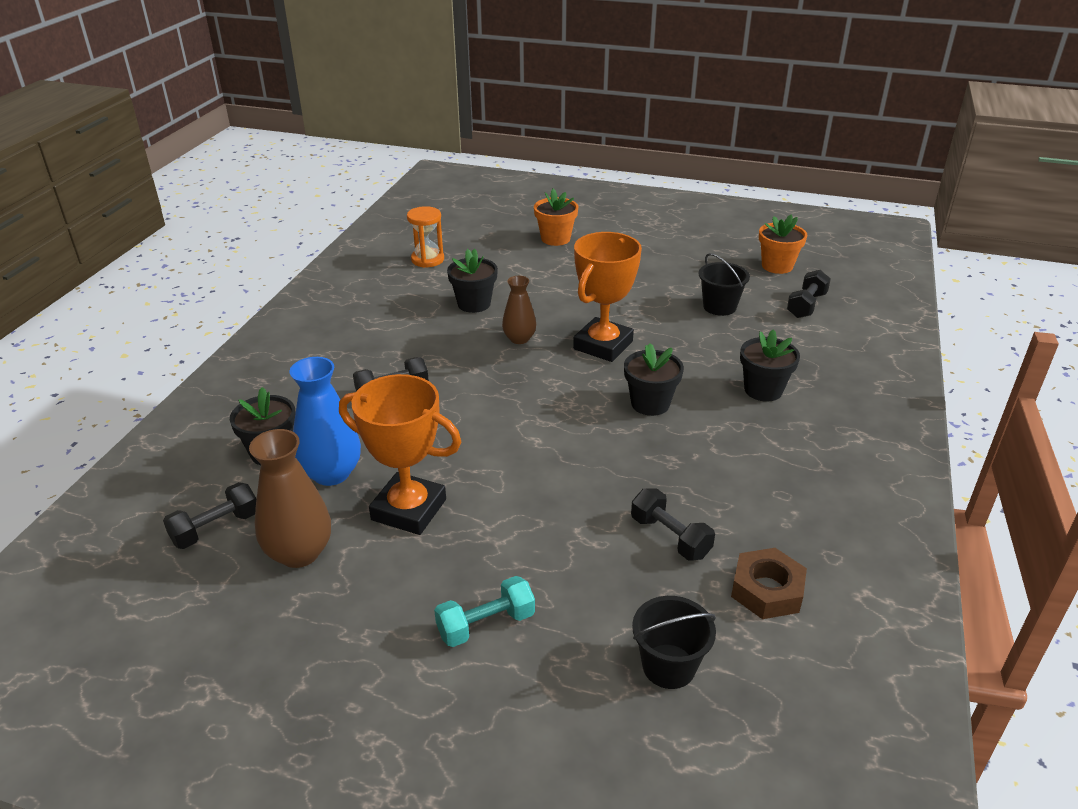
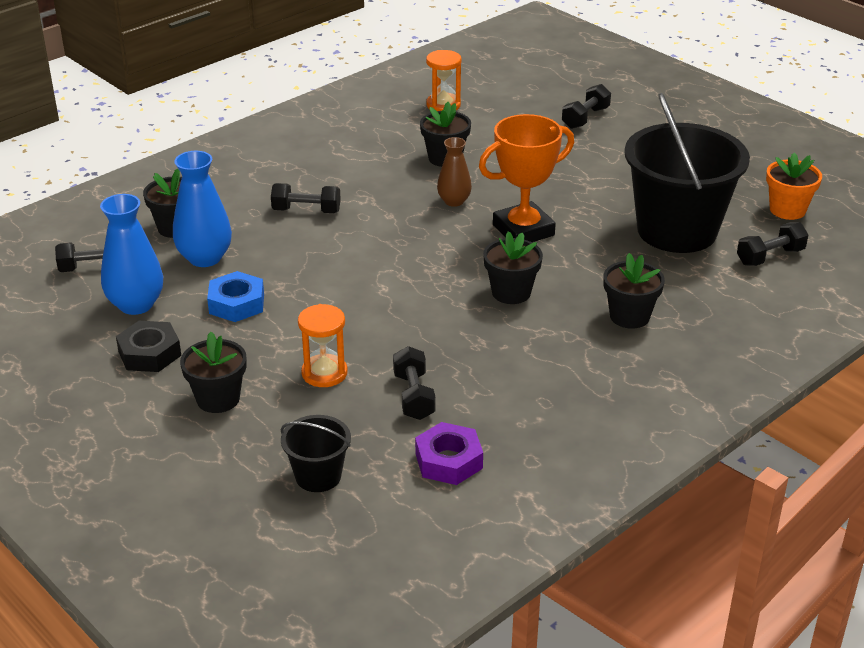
camera: 30 degrees right, 0 degrees up
brown vase [249,429,331,568] -> blue vase [100,194,163,315]
orange trophy [339,374,461,535] -> blue nut [207,271,264,322]
turquoise dumbbell [434,576,535,647] -> black flower pot [180,332,246,413]
orange flower pot [534,189,578,246] -> black dumbbell [562,84,611,129]
black bucket [699,253,750,316] -> black bucket [624,93,750,253], size x2.19
brown nut [731,548,807,619] -> purple nut [415,422,483,485]
none -> black nut [116,321,181,372]
none -> orange hourglass [298,304,348,387]

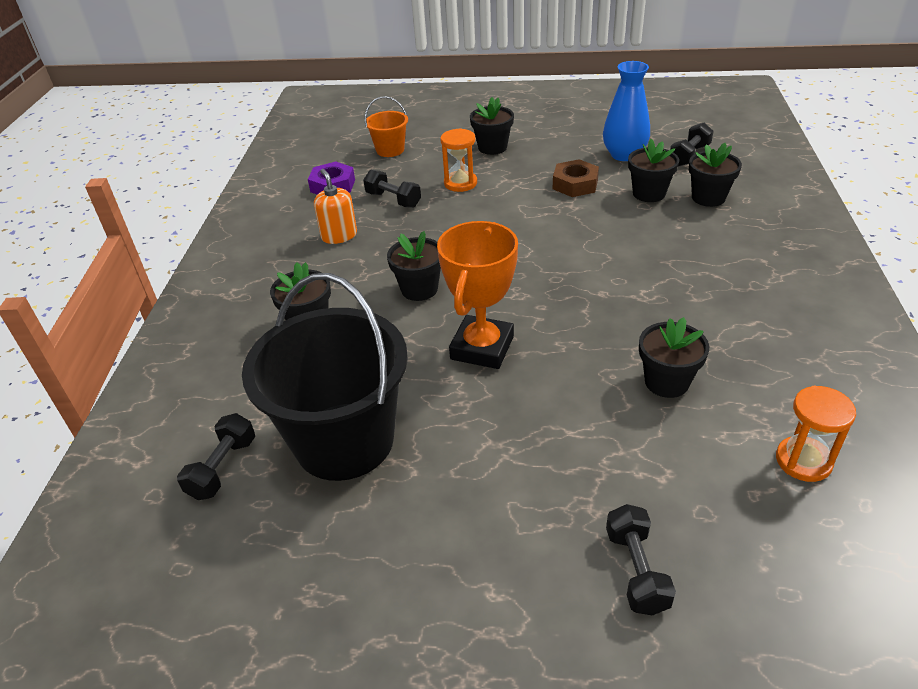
camera: 140 degrees right, 5 degrees up
black nut [116,321,181,372] -> none
blue vase [173,151,232,267] -> black flower pot [628,139,679,202]
blue nut [207,271,264,322] -> brown nut [553,159,599,197]
black dumbbell [271,183,341,213] -> none
black bucket [281,415,351,492] -> orange bucket [365,96,408,157]
brown vase [437,137,472,207] -> none
orange flower pot [766,152,822,220] -> none
none -> orange soap dispenser [314,169,357,244]

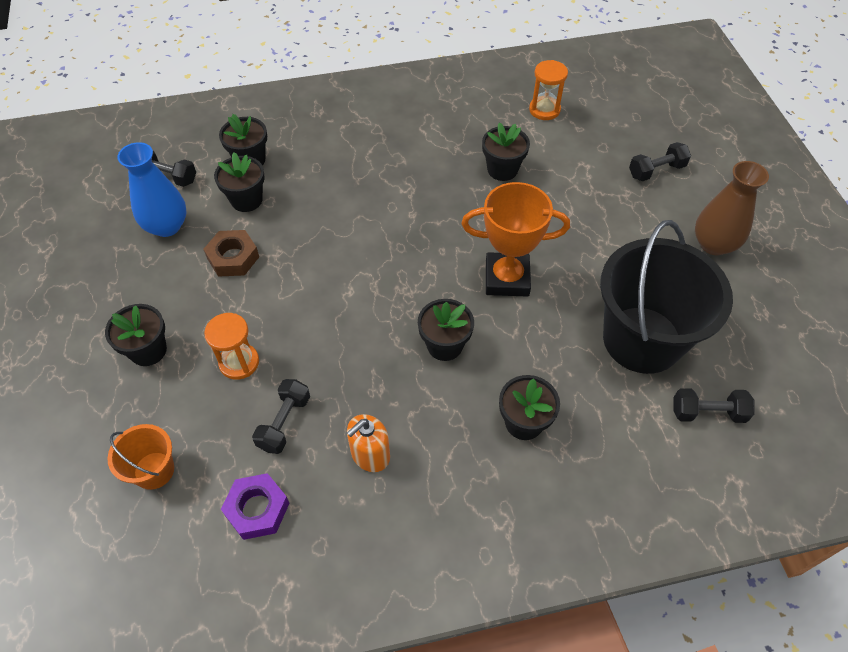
camera: 110 degrees left, 15 degrees up
none -> brown vase [695,161,769,255]

